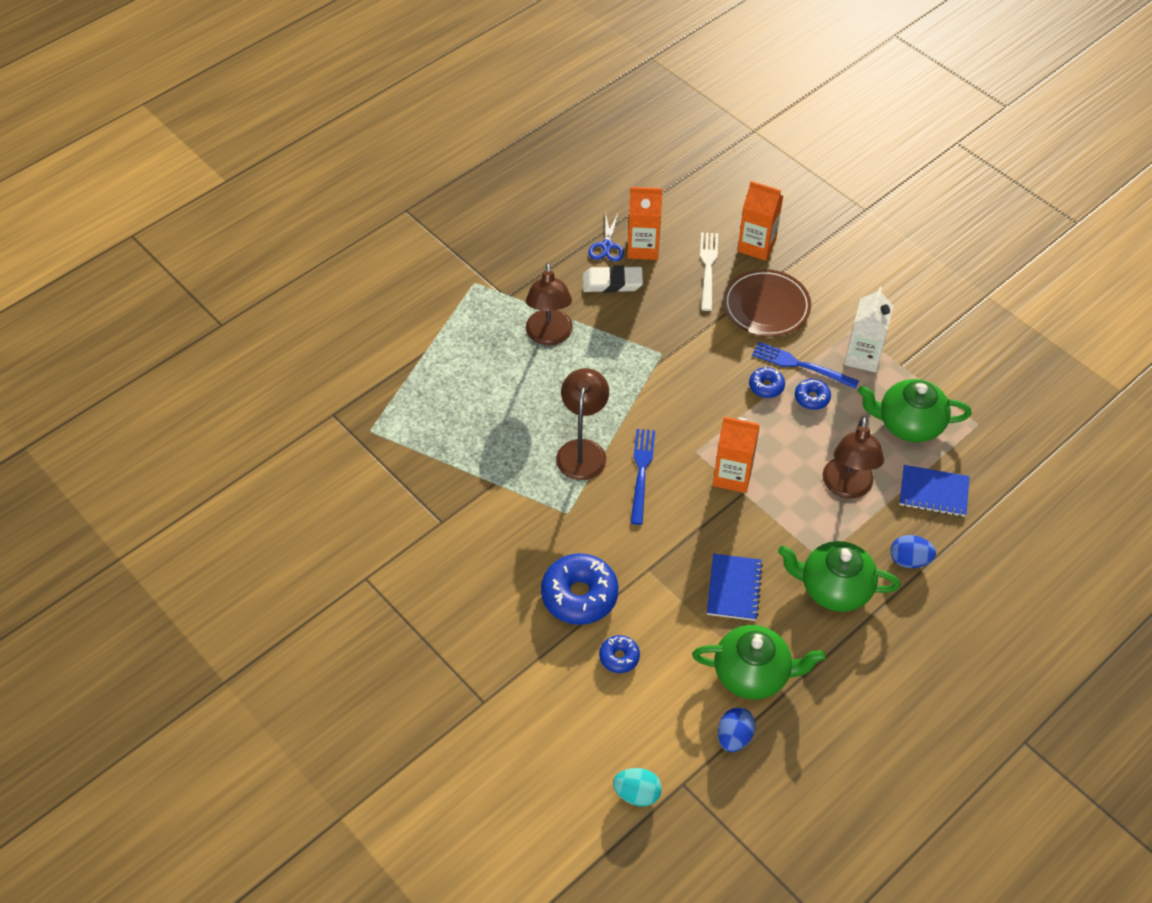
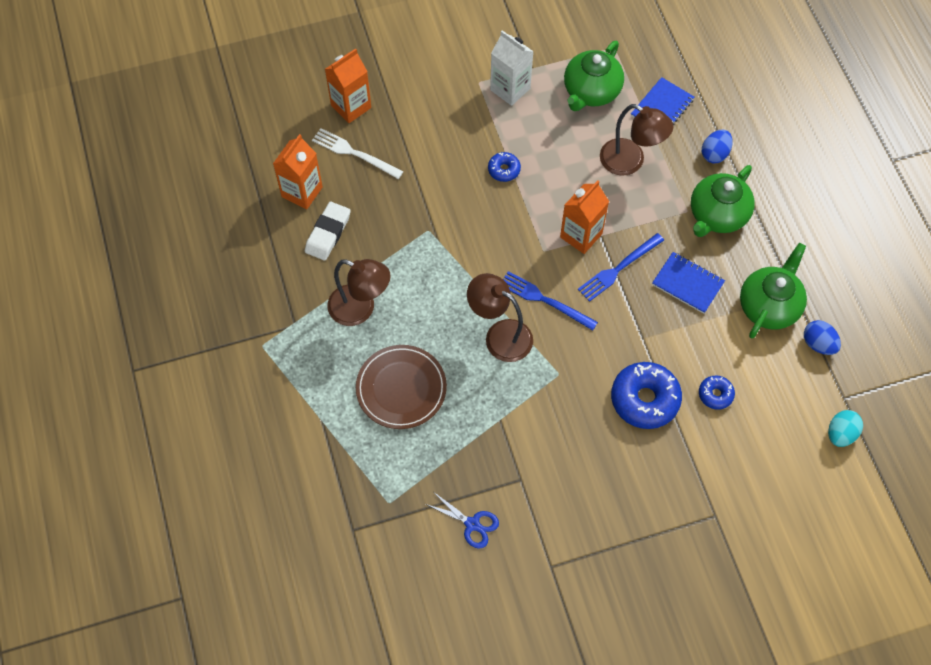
camera: 65 degrees left, 10 degrees up
blue scissors [588,212,624,262] -> blue scissors moved to [426,493,499,549]
brown plate [723,269,811,337] -> brown plate moved to [356,345,447,429]
blue fork [752,342,859,389] -> blue fork moved to [578,233,664,302]
blue donut [795,379,831,410] -> none

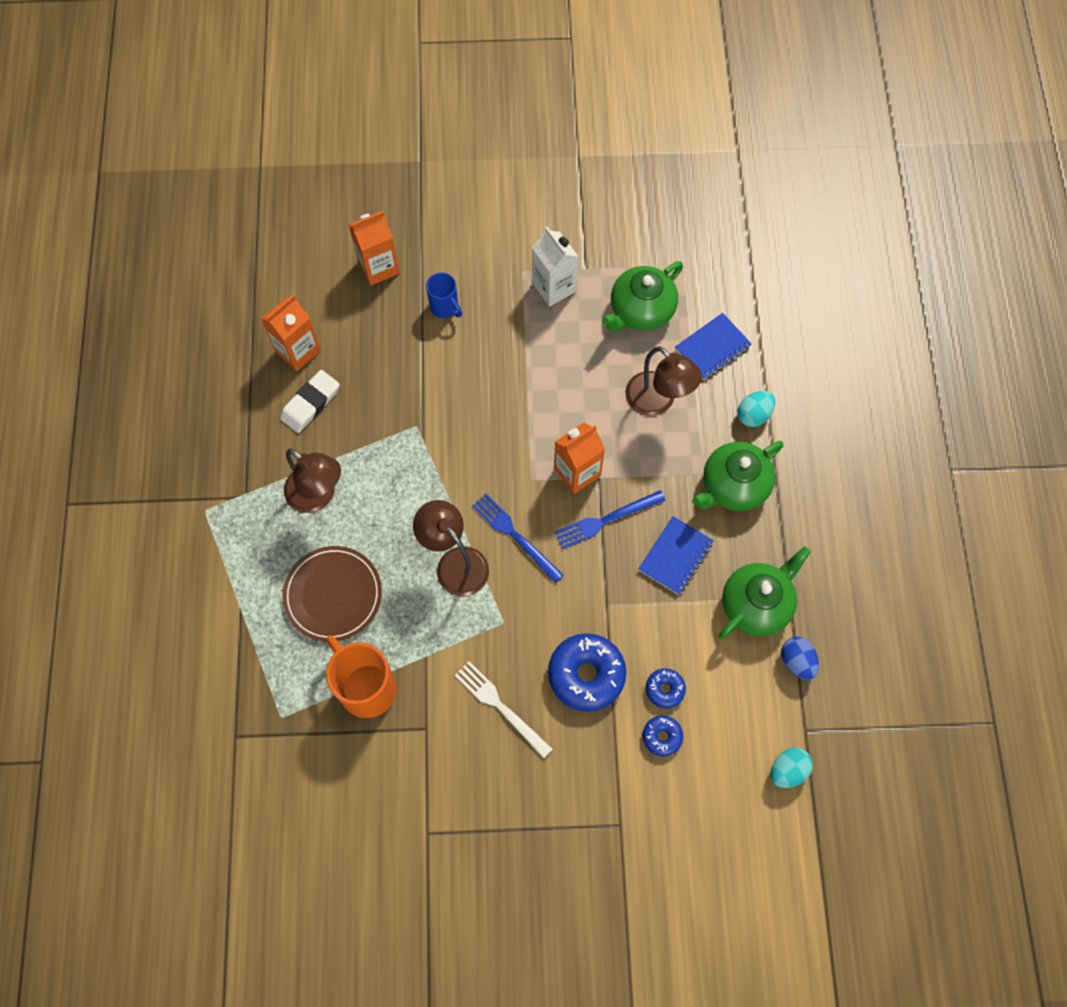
camera: 15 degrees right, 5 degrees up
white fork [312,128,404,179] -> white fork moved to [455,661,553,758]
blue scissors [426,493,499,549] -> none
blue donut [488,152,521,182] -> blue donut moved to [643,715,683,757]
blue notebook [652,252,725,314] -> blue notebook turned 75 degrees clockwise [638,516,714,595]
blue egg [702,130,733,163] -> turquoise egg [737,391,775,427]
none -> orange mug [326,635,397,718]
none -> blue mug [426,272,462,318]

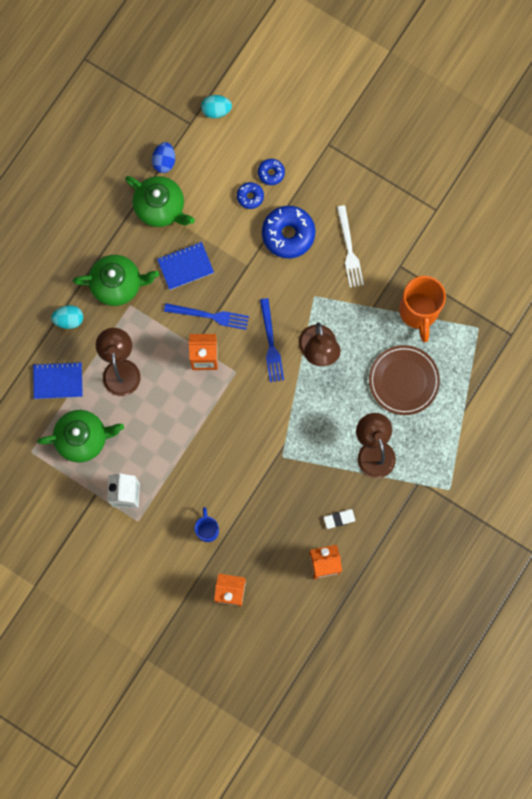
camera: 145 degrees left, 10 degrees up
white eraser [280,370,340,433] -> white eraser [324,509,356,529], size x0.61
green teapot [719,547,811,639] -> green teapot turned 135 degrees counterclockwise [125,176,195,227]

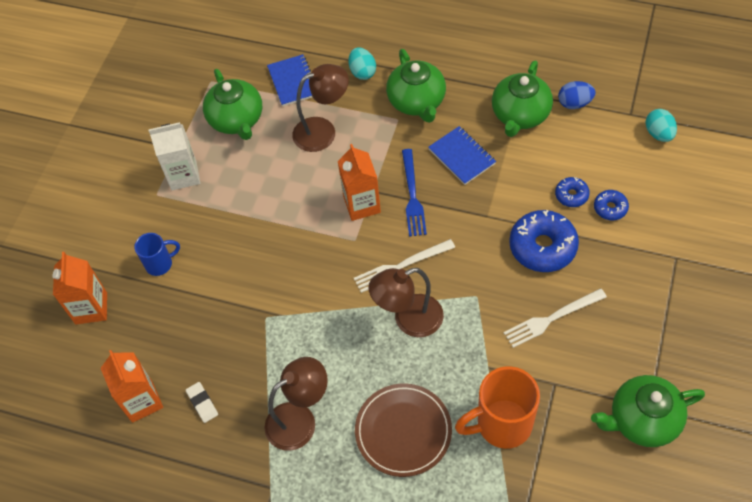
camera: 80 degrees right, 20 degrees down
blue fork [260,298,284,382] -> white fork [354,239,455,293]
none -> green teapot [591,375,705,447]

